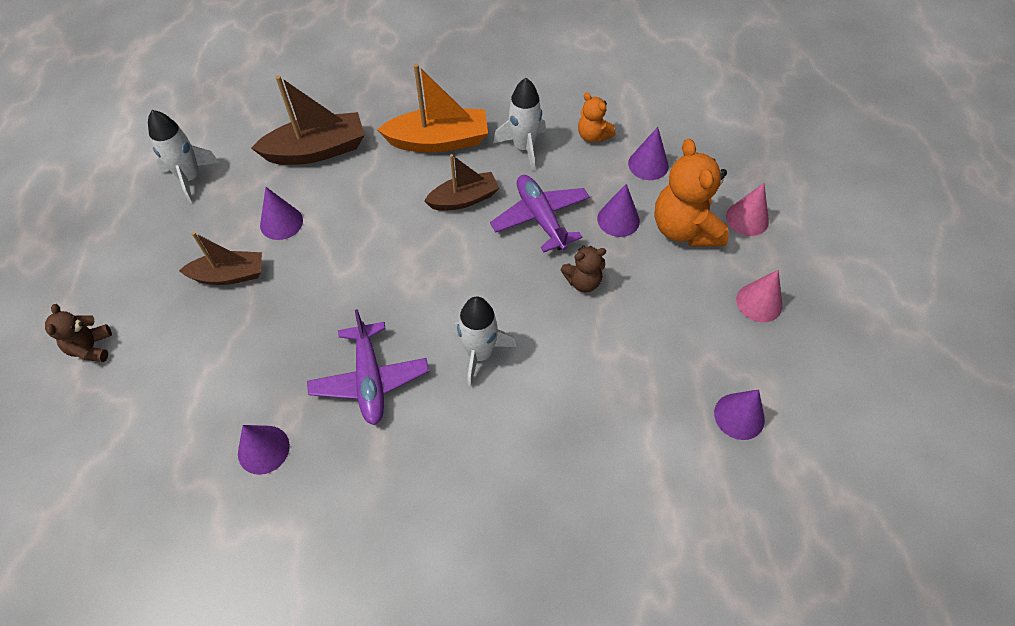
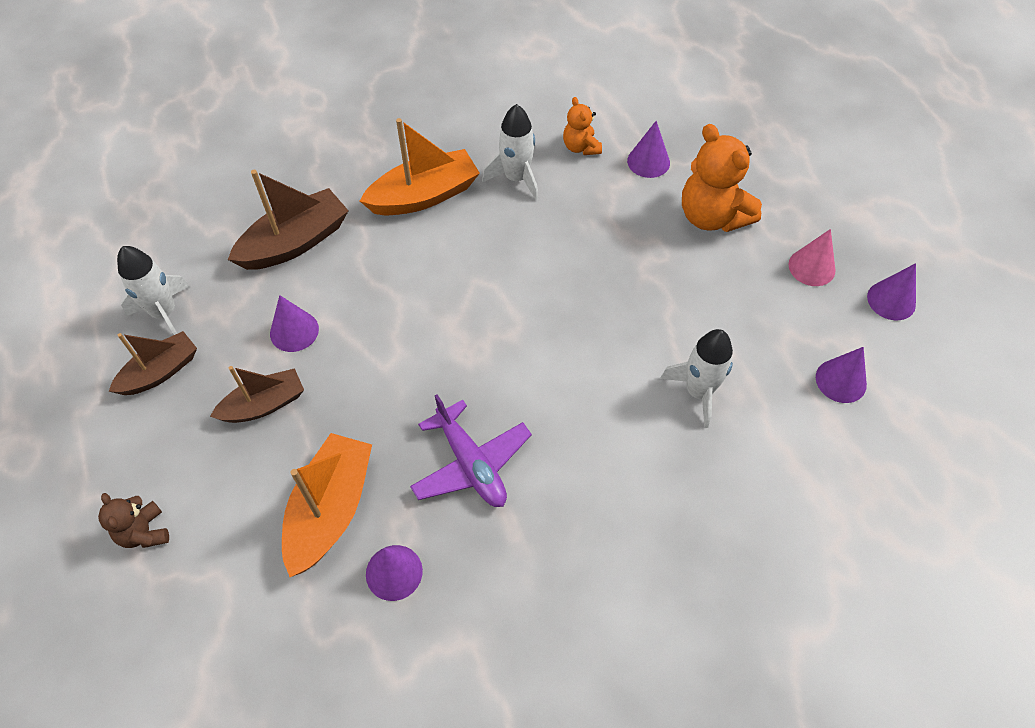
camera: 20 degrees left, 0 degrees up
brown boat [424,154,499,211] -> brown boat moved to [109,331,197,395]
white rocket [453,297,517,387] -> white rocket moved to [660,329,733,428]
purple plane [490,175,590,252] -> none
brown teddy bear [561,245,606,292] -> none
orange teddy bear [578,92,616,142] -> orange teddy bear turned 45 degrees clockwise [563,97,602,155]
purple cone [597,184,640,237] -> purple cone moved to [867,263,916,321]
pink cone [726,183,769,236] -> none
none -> orange boat [282,433,372,577]

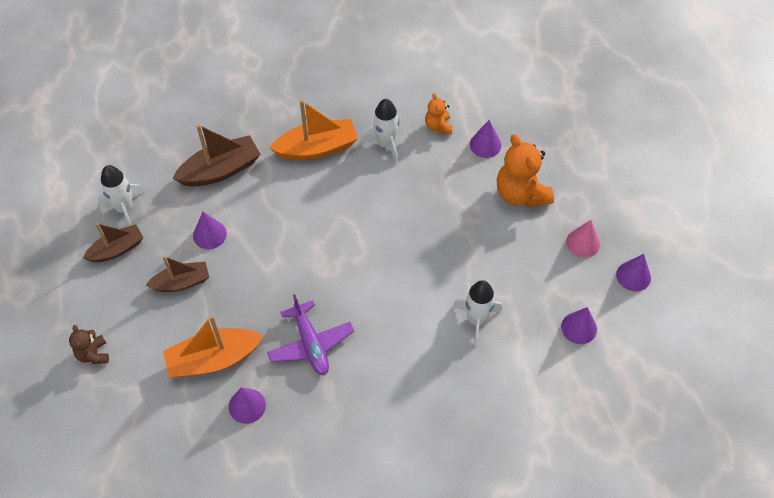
camera: 10 degrees right, 0 degrees up
orange boat [282,433,372,577] -> orange boat turned 135 degrees counterclockwise [163,315,263,378]

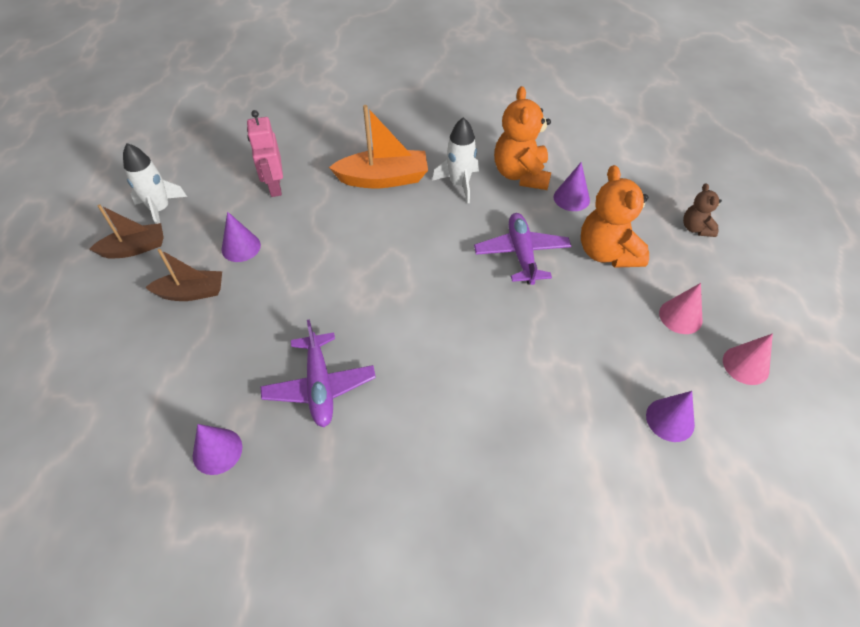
camera: 10 degrees right, 5 degrees down
brown teddy bear [69,325,109,364] -> brown teddy bear moved to [683,183,722,237]
orange boat [163,315,263,378] -> none
brown boat [173,124,261,187] -> pink robot [247,110,283,197]
orange teddy bear [425,93,453,134] -> orange teddy bear [494,86,551,190], size x1.86
white rocket [453,280,502,346] -> none
purple cone [616,254,651,292] -> pink cone [723,333,773,385]
none -> purple plane [474,213,571,285]

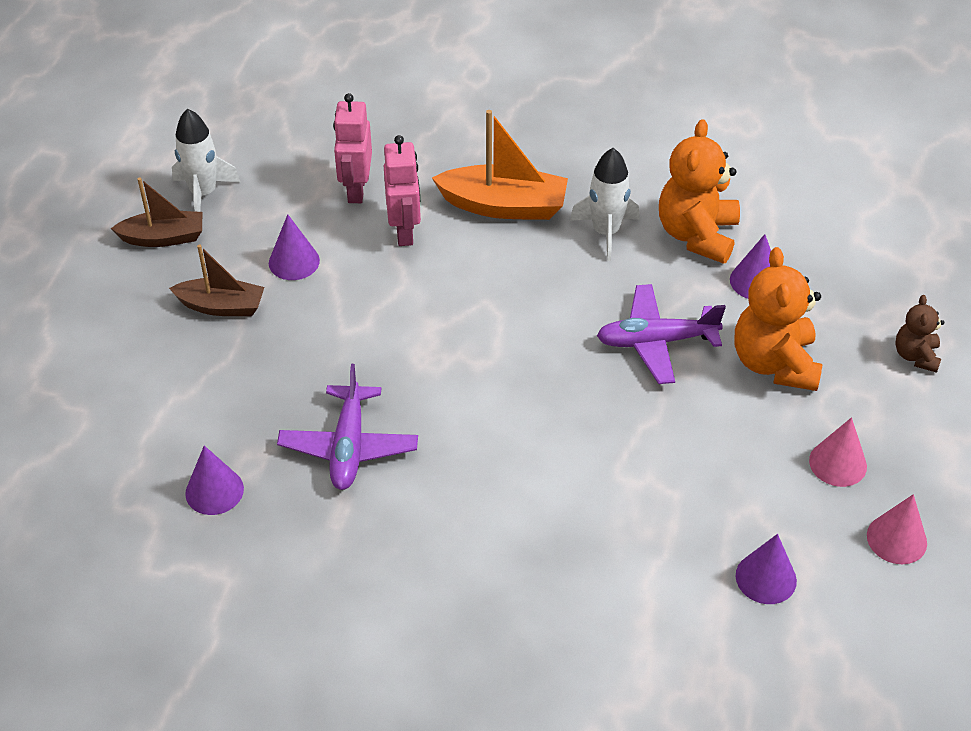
camera: 15 degrees right, 5 degrees down
purple plane [474,213,571,285] -> purple plane turned 105 degrees counterclockwise [597,284,726,384]
none -> pink robot [384,135,421,246]

